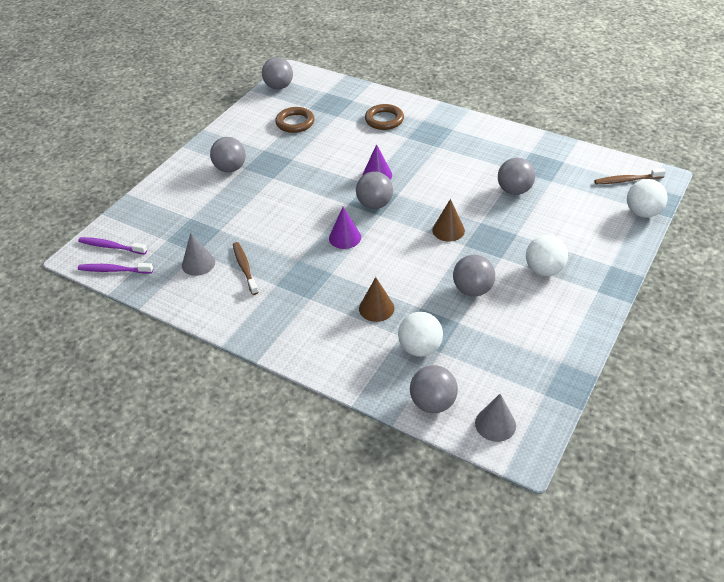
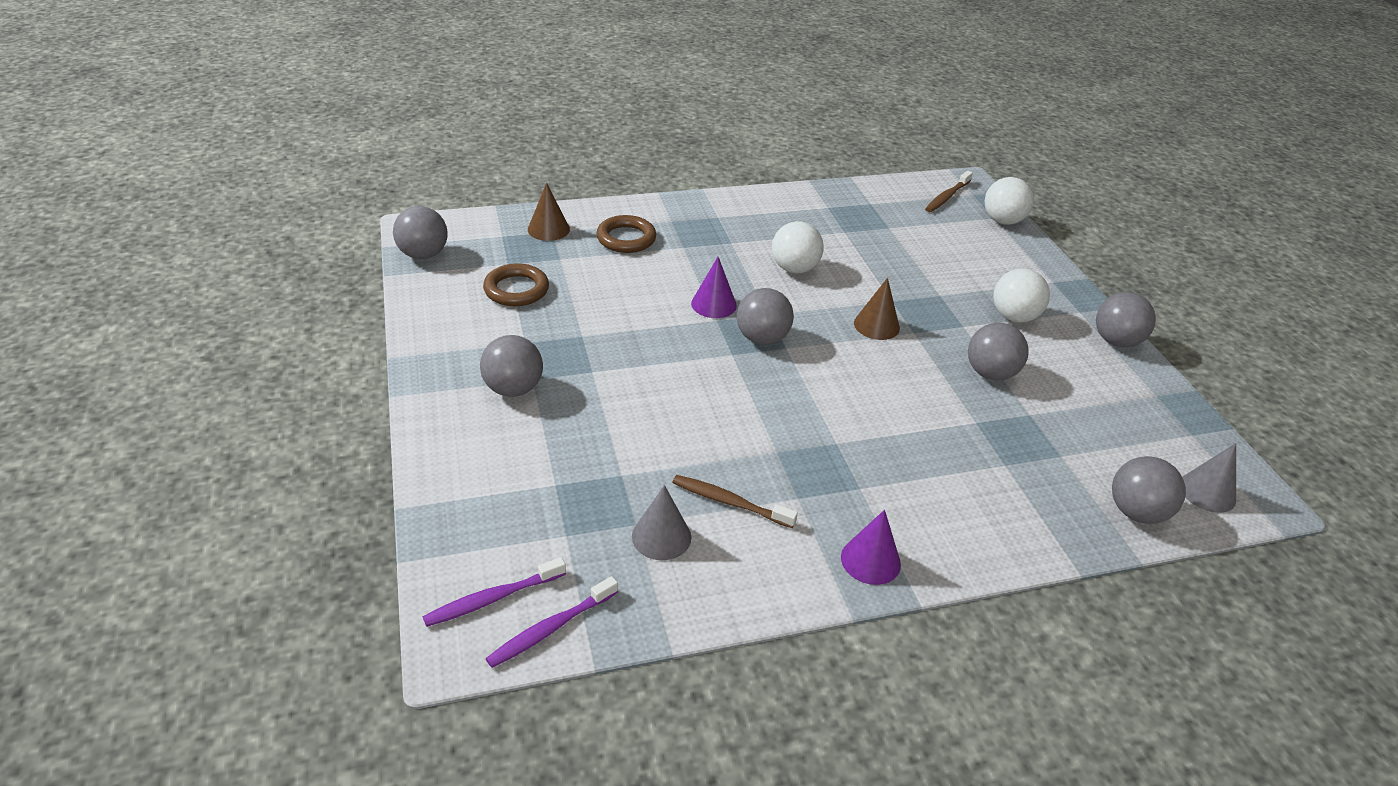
camera: 50 degrees left, 5 degrees down
purple cone [329,207,361,249] -> purple cone moved to [841,510,901,585]
brown cone [359,277,394,322] -> brown cone moved to [528,182,570,241]
white ball [398,312,443,357] -> white ball moved to [772,221,824,274]
grey ball [498,158,535,195] -> grey ball moved to [1096,292,1156,347]

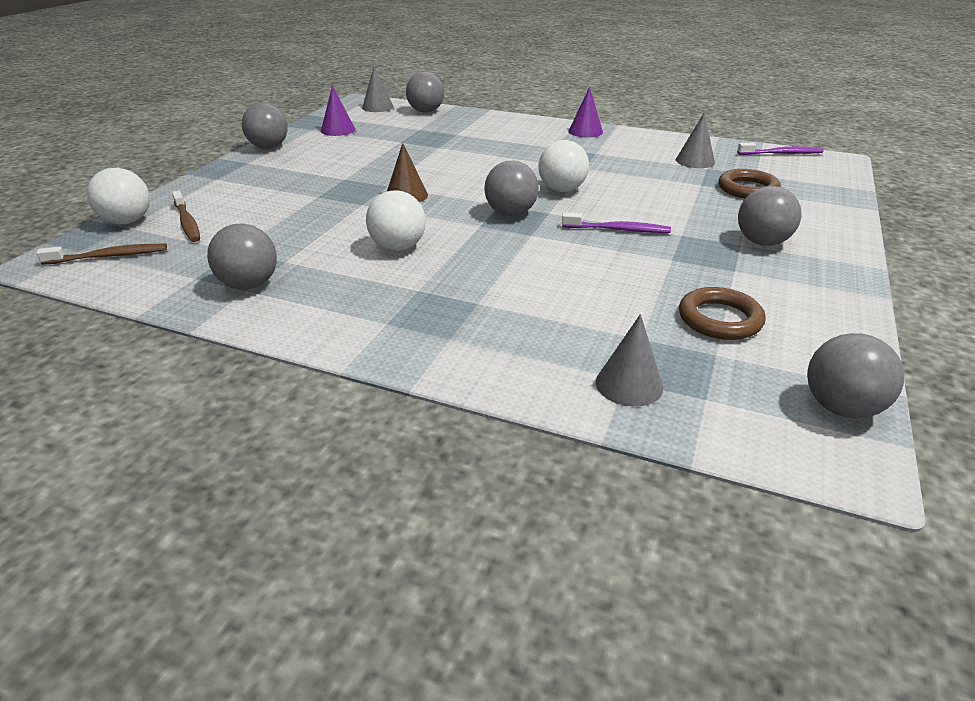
camera: 140 degrees left, 5 degrees down
purple toothbrush [423,557,566,627] -> purple toothbrush moved to [562,212,671,233]
brown cone [528,182,570,241] -> grey cone [596,314,663,407]
brown ring [596,215,656,253] -> brown ring moved to [719,169,781,198]
brown toothbrush [672,475,798,528] -> brown toothbrush moved to [172,191,200,242]
purple cone [691,257,737,318] -> purple cone moved to [321,85,355,136]
grey ball [968,323,1029,381] -> grey ball moved to [207,223,277,290]
white ball [993,269,1050,322] -> white ball moved to [538,140,589,192]

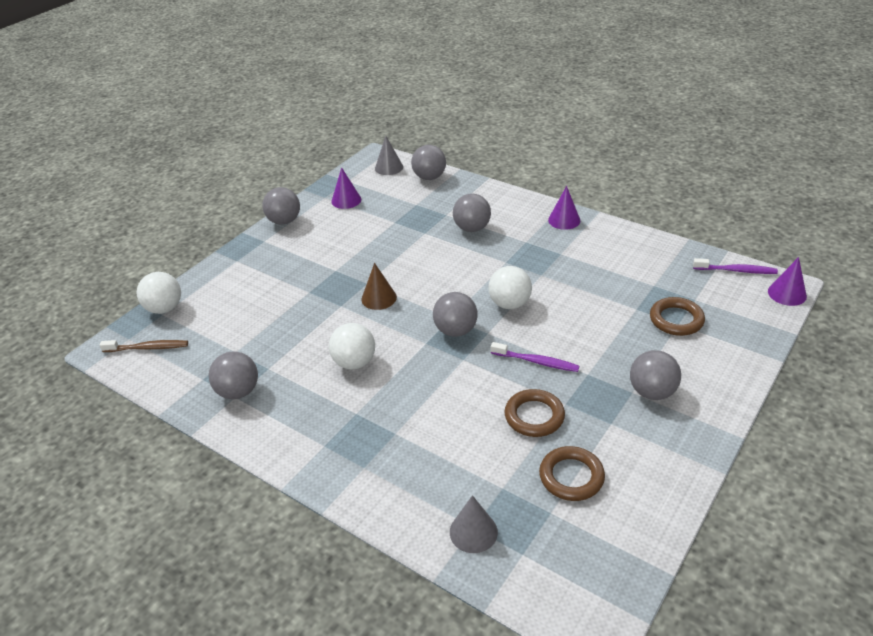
camera: 15 degrees right, 5 degrees up
brown toothbrush [172,191,200,242] -> none
grey cone [676,113,715,168] -> none
grey ball [807,333,904,418] -> grey ball moved to [453,194,491,232]
none -> brown ring [504,389,565,437]
none -> purple cone [768,257,807,306]

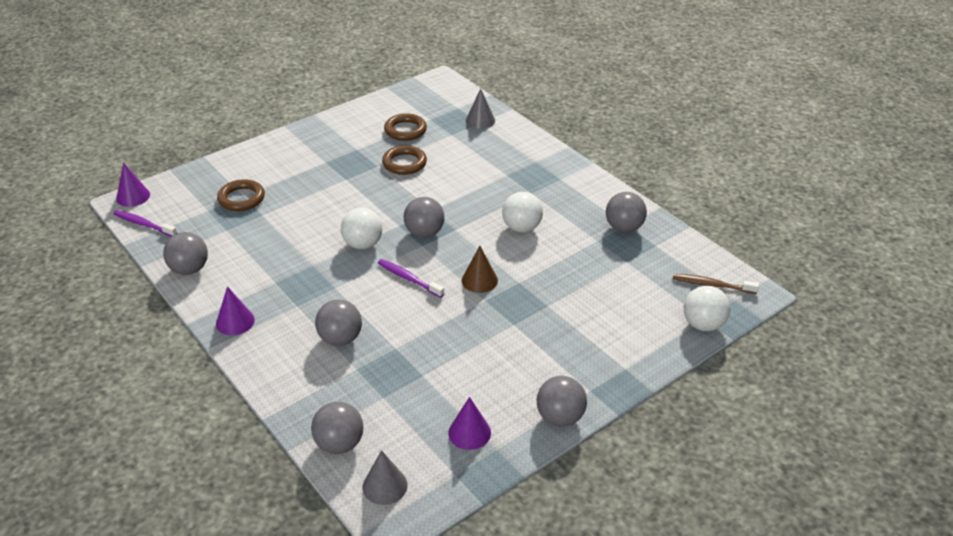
camera: 165 degrees left, 0 degrees up
purple toothbrush [491,342,579,372] -> purple toothbrush moved to [378,259,445,298]
grey ball [630,350,681,400] -> grey ball moved to [163,232,208,275]

